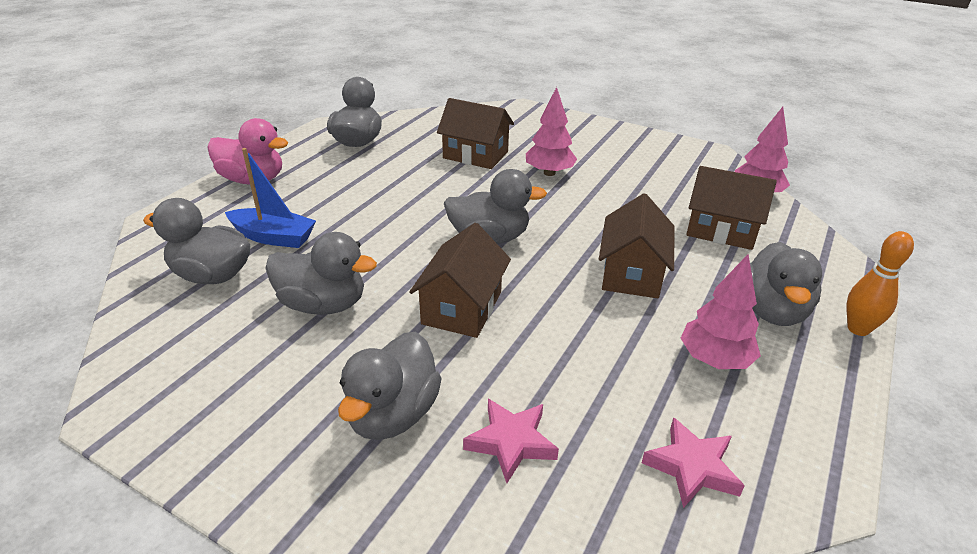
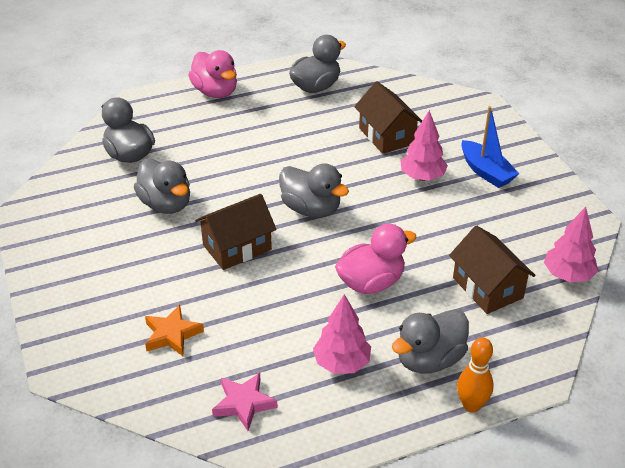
camera: 40 degrees right, 5 degrees up
blue boat [225,148,316,248] -> blue boat moved to [461,106,519,188]
grey duck [338,332,442,440] -> none
pink star [463,399,559,483] -> orange star [145,305,204,356]
brown house [599,193,675,298] -> pink duck [335,224,417,294]

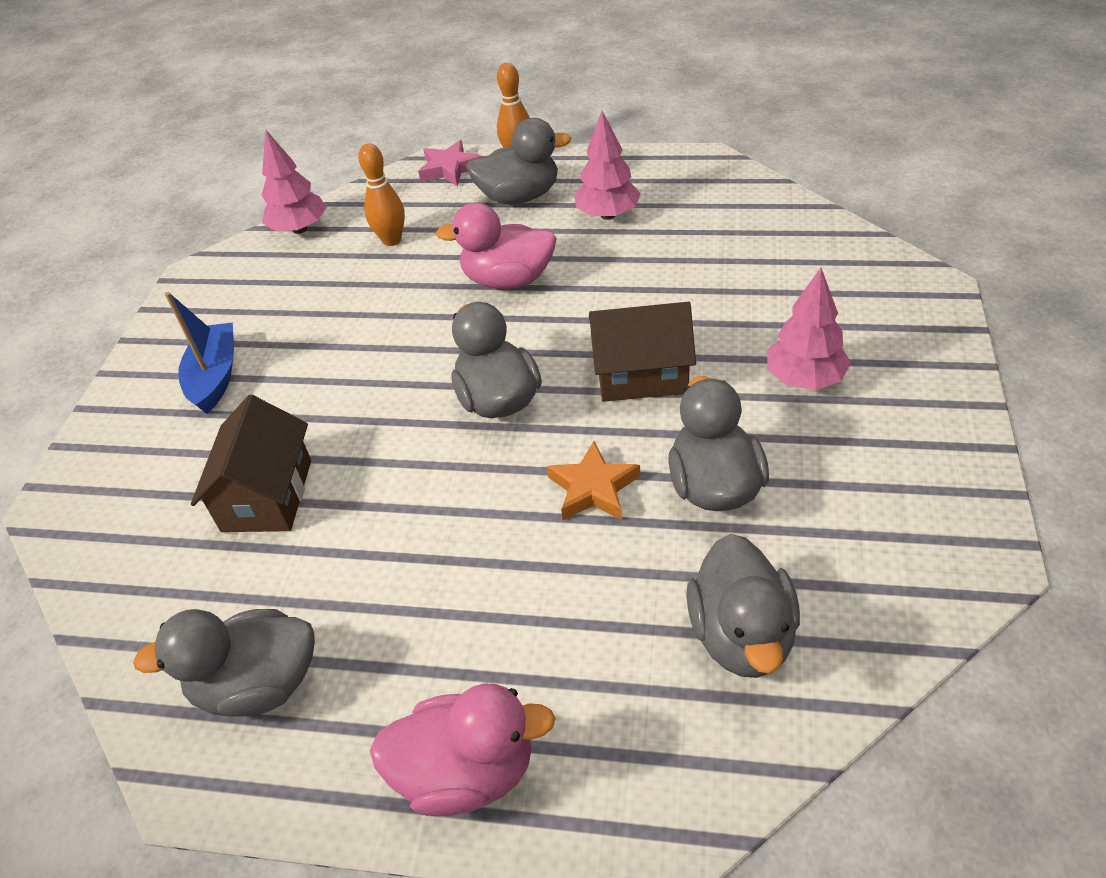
camera: 145 degrees left, 5 degrees up
orange star [145,305,204,356] -> orange star moved to [546,441,640,520]
pink duck [188,50,237,98] -> pink duck turned 90 degrees clockwise [370,684,556,816]
pink star [212,373,278,431] -> pink star moved to [418,140,482,186]
pink tree [400,110,448,181] -> pink tree moved to [767,268,851,390]
brown house [449,225,536,314] -> orange bowling pin [358,143,405,246]

